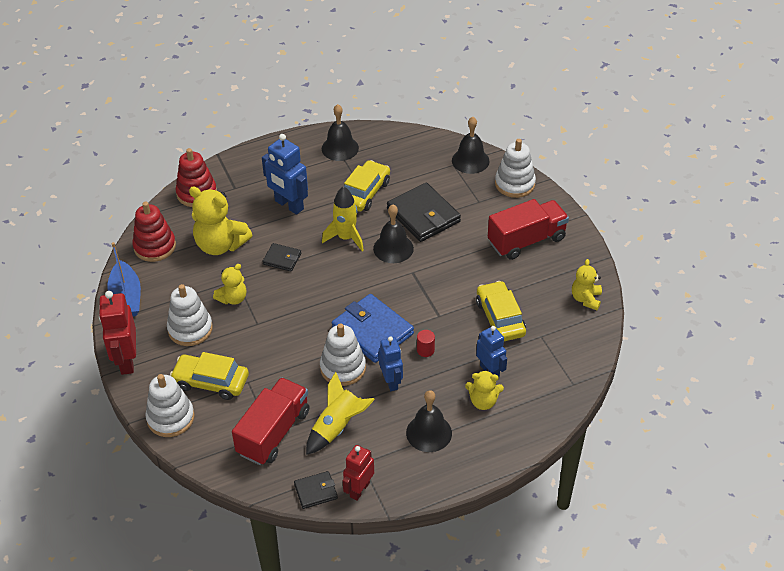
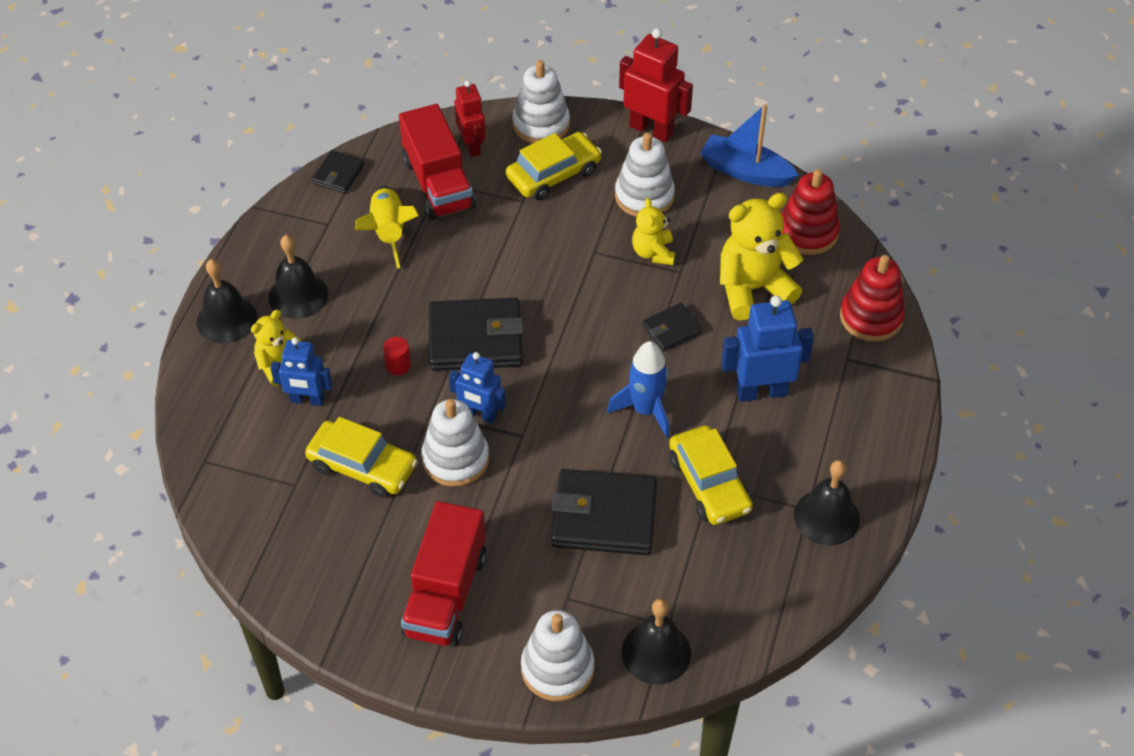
camera: 130 degrees right, 5 degrees up
white stacking toy [320,323,366,386] -> white stacking toy moved to [421,399,489,487]
yellow rocket [322,186,364,251] -> blue rocket [607,341,669,438]
blue wallet [332,294,414,363] -> black wallet [429,298,524,371]
red robot [343,445,374,501] -> red robot moved to [454,81,486,157]
black bell [373,205,414,263] -> black bell moved to [197,259,257,343]
blue robot [379,336,403,391] -> blue robot moved to [449,352,506,424]
yellow teddy bear [572,259,602,310] -> none

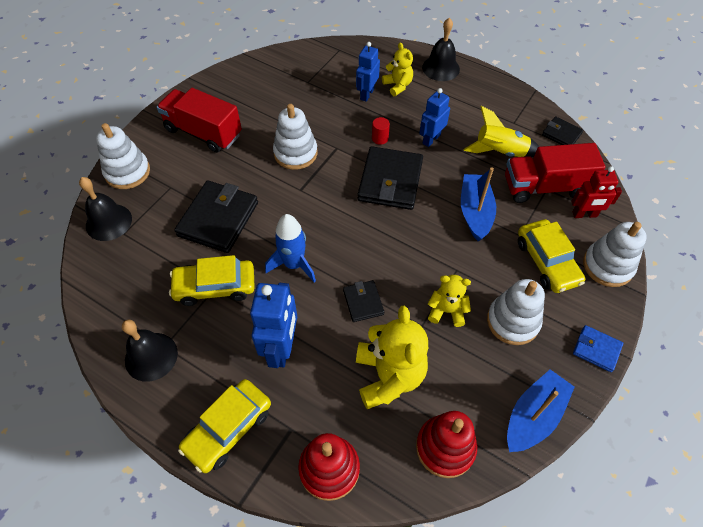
camera: 105 degrees right, 5 degrees up
black bell [268,235,328,319] -> none
yellow car [305,417,418,498] -> yellow car moved to [178,379,271,473]
blue robot [449,352,506,424] -> blue robot moved to [419,88,450,147]
red robot [619,28,693,142] -> blue wallet [573,325,623,372]
none -> blue boat [461,167,496,241]

